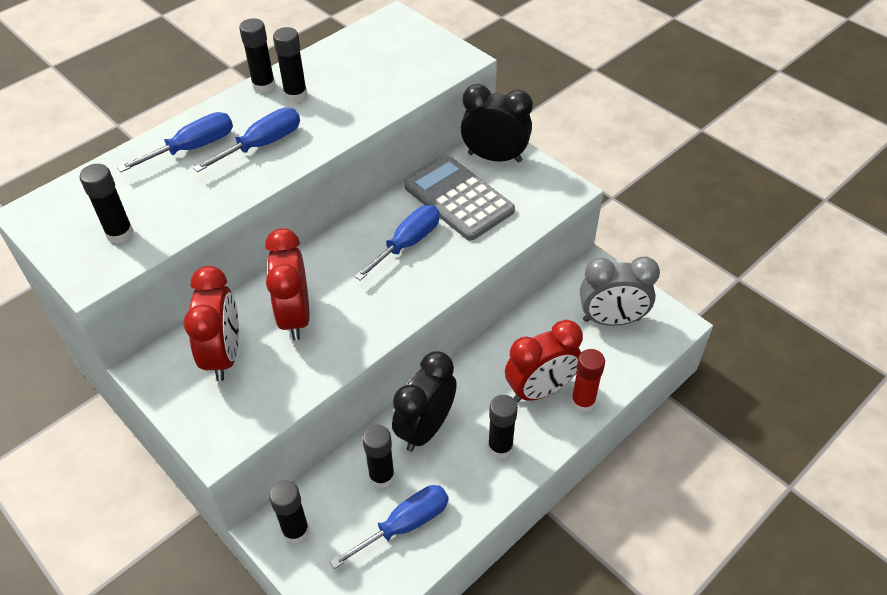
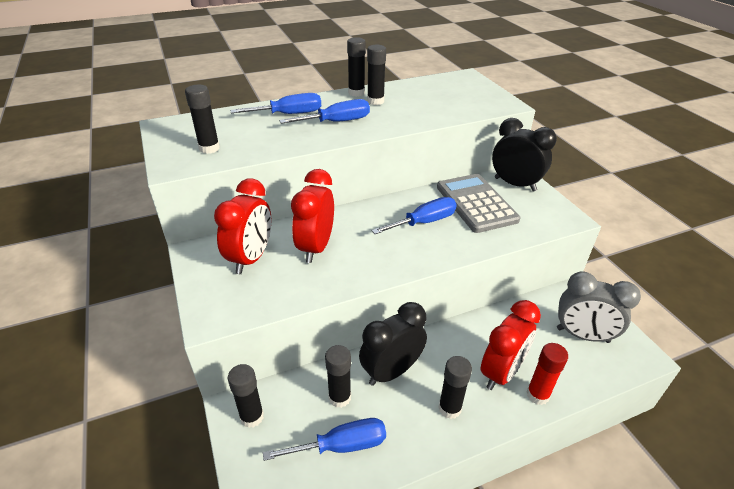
camera: 20 degrees right, 10 degrees down
red clock [505,320,583,403] -> red clock turned 45 degrees counterclockwise [481,300,541,390]

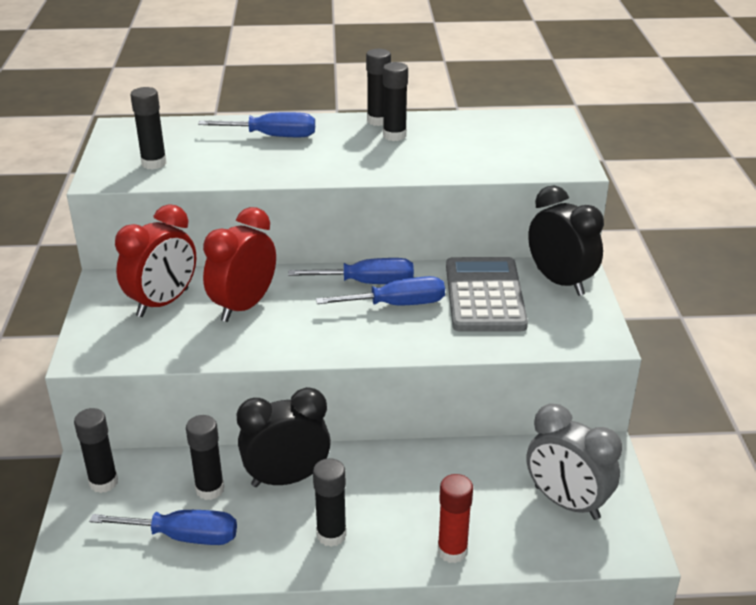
camera: 20 degrees right, 5 degrees down
blue screwdriver [279,99,370,124] -> blue screwdriver moved to [288,258,414,284]
red clock [481,300,541,390] -> none

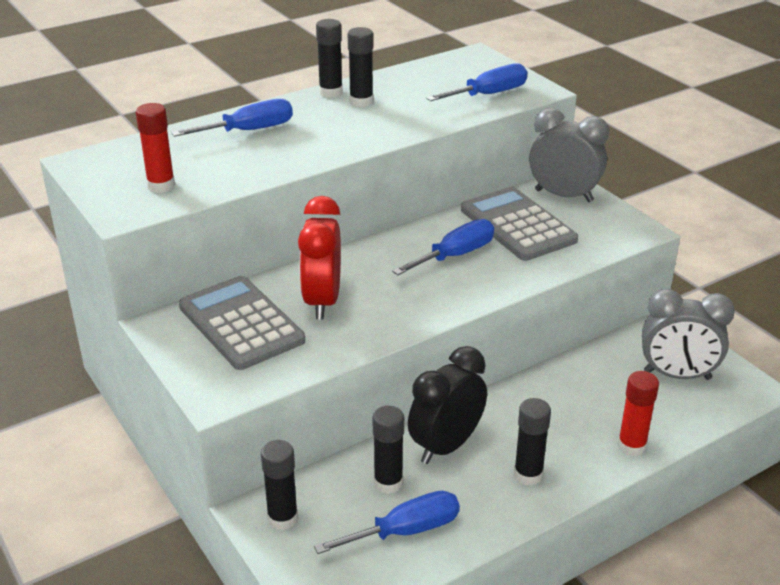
camera: 30 degrees left, 0 degrees up
red clock [115,204,196,317] -> grey calculator [179,276,305,370]
black glue stick [130,87,167,170] -> red glue stick [136,103,175,193]
blue screwdriver [288,258,414,284] -> blue screwdriver moved to [426,63,527,101]
black clock [528,186,604,296] -> grey clock [529,108,609,202]

